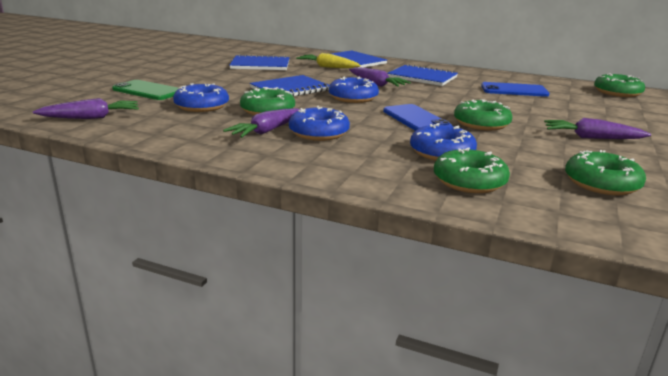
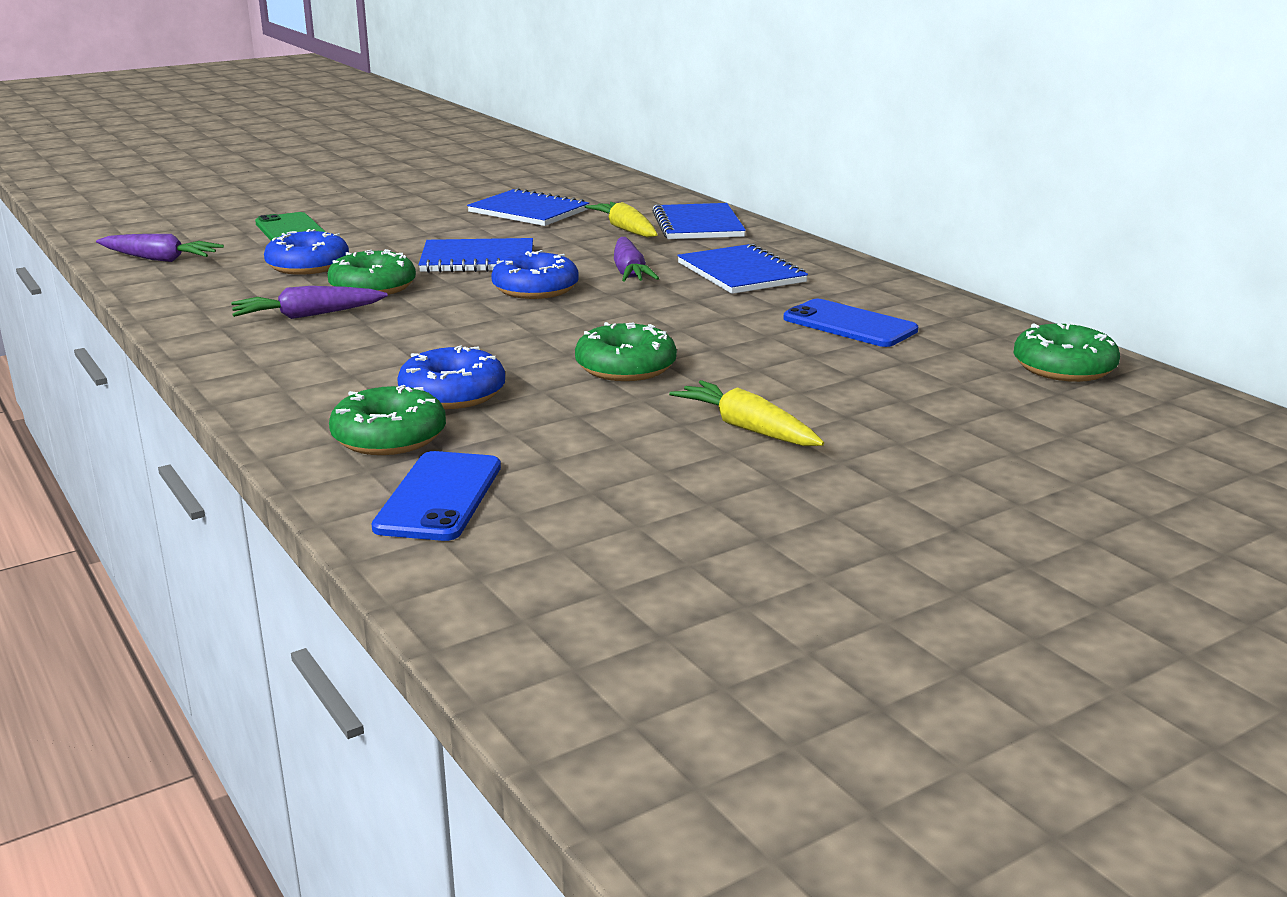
camera: 35 degrees right, 0 degrees up
blue donut [289,106,350,141] -> none
blue phone [383,104,452,131] -> blue phone moved to [372,451,501,541]
purple carrot [544,118,651,139] -> yellow carrot [669,380,824,446]
green donut [565,150,646,195] -> none

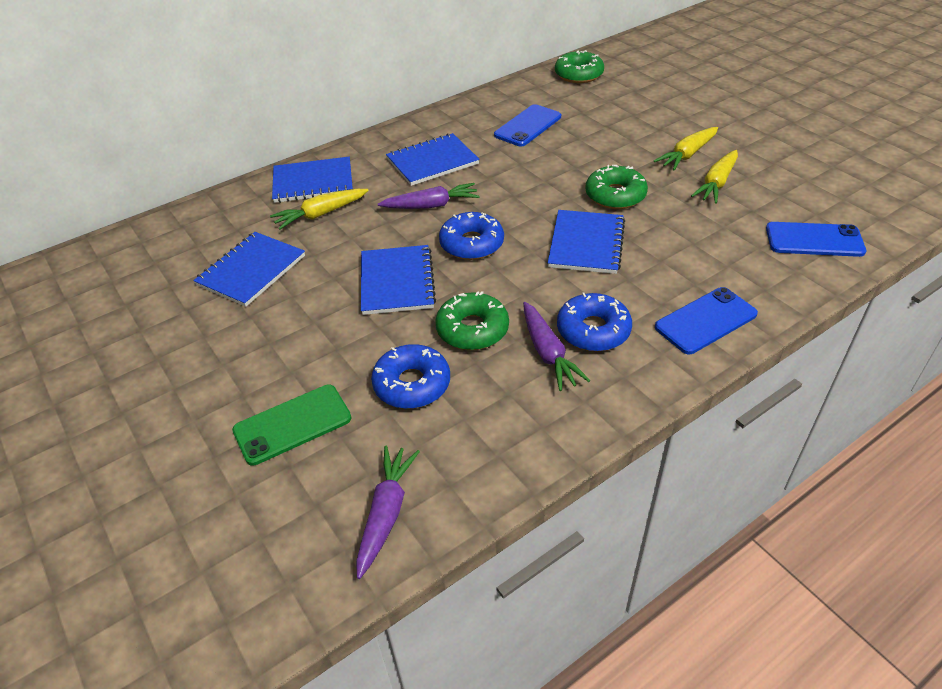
camera: 90 degrees left, 20 degrees up
green donut [329,385,446,455] -> none
blue donut [397,345,505,409] -> blue donut moved to [557,293,632,351]
none -> blue notebook [548,210,625,274]
none -> blue phone [655,287,758,354]
none -> yellow carrot [691,150,738,204]

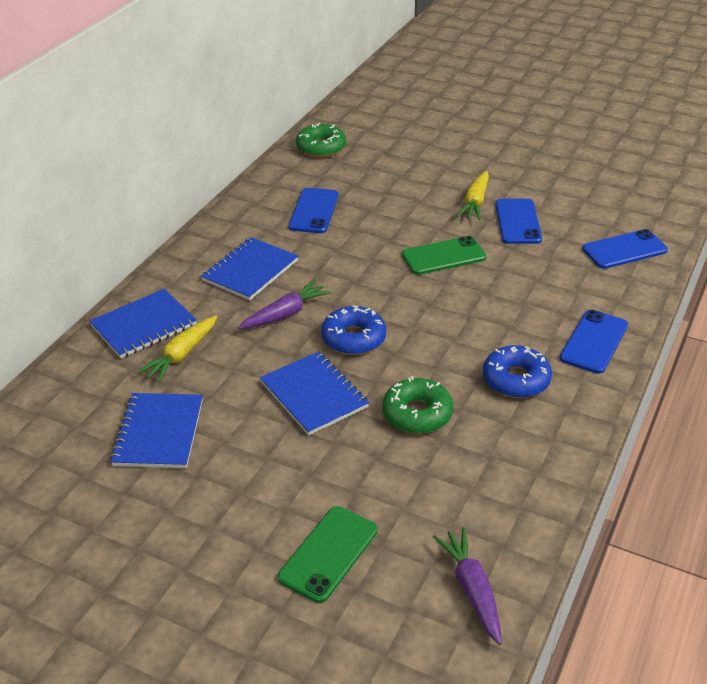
camera: 30 degrees left, 5 degrees down
blue donut [371,344,450,409] -> none
purple carrot [523,302,591,391] -> none
blue notebook [548,210,625,274] -> none
green donut [586,165,648,209] -> green phone [402,236,487,275]
yellow carrot [691,150,738,204] -> blue phone [495,198,542,244]

